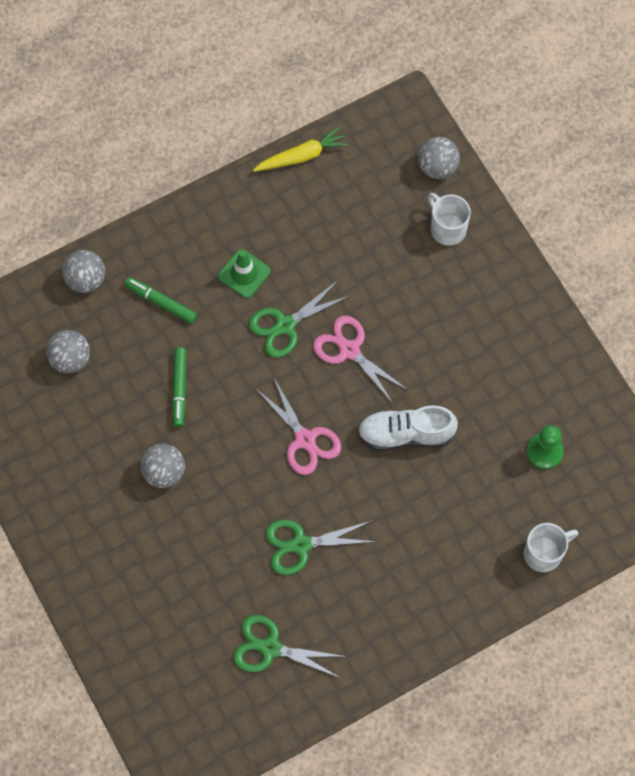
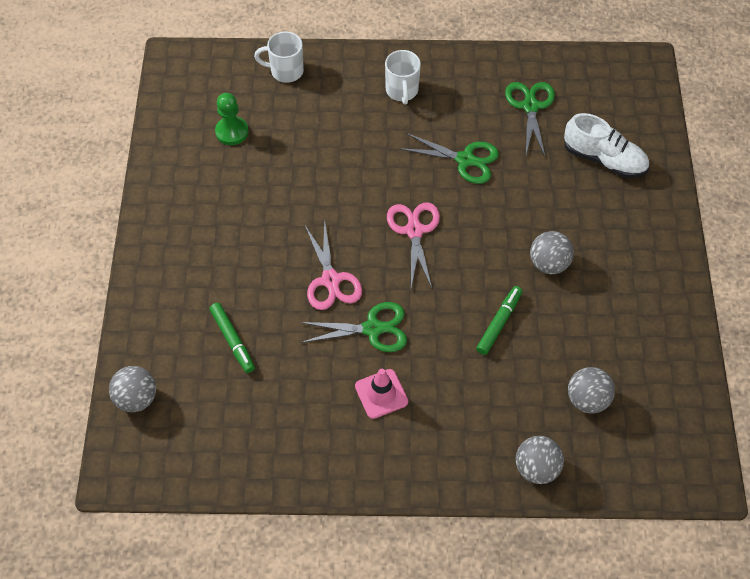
camera: 150 degrees left, 10 degrees down
green marker [125,277,197,324] -> green marker moved to [209,303,255,373]
green traffic cone [218,249,271,298] -> pink traffic cone [355,369,408,419]
green scissors [233,615,347,678] -> green scissors turned 135 degrees counterclockwise [505,82,555,158]
yellow carrot [253,126,349,172] -> none
white shoe [357,405,458,451] -> white shoe moved to [564,113,649,178]
white mug [428,193,471,246] -> white mug moved to [385,50,421,105]

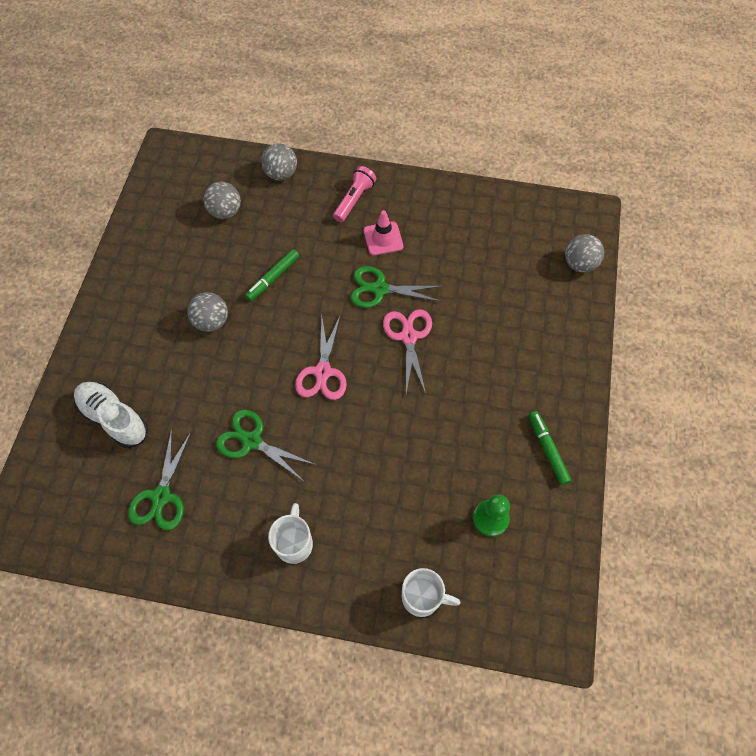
camera: 170 degrees left, 5 degrees up
green marker [209,303,255,373] -> green marker moved to [529,411,571,485]
none -> pink flashlight [333,166,376,222]

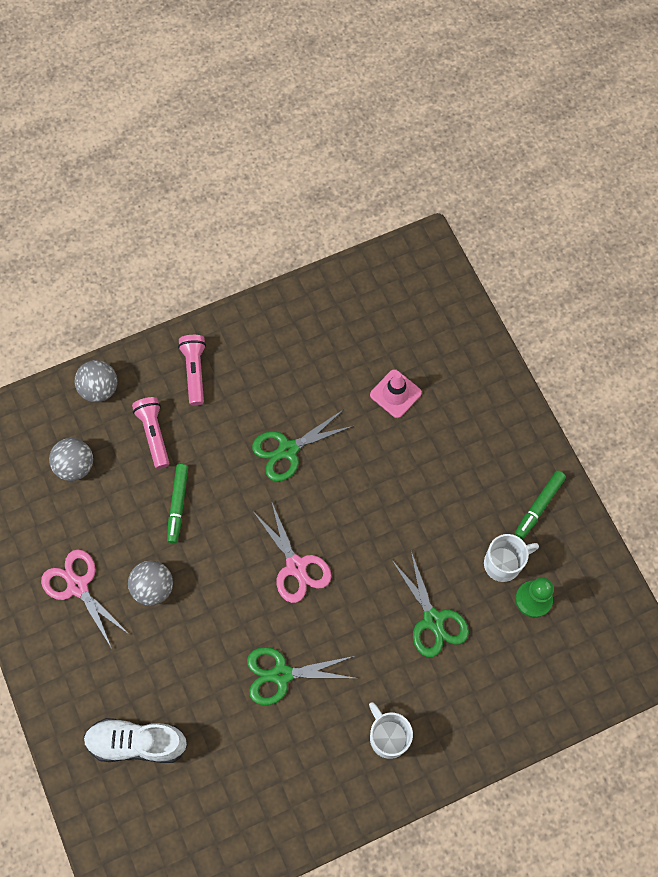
camera: 35 degrees left, 5 degrees up
green scissors [128,428,191,531] -> green scissors moved to [391,551,469,657]
pink traffic cone [364,210,403,256] -> pink traffic cone moved to [370,369,422,418]
pink scissors [383,309,432,394] -> pink scissors moved to [41,549,130,647]
white mug [402,568,460,617] -> white mug moved to [484,534,539,582]
green marker [529,411,571,485] -> green marker turned 90 degrees counterclockwise [515,471,566,539]
grey ball [565,234,604,273] -> none
none -> pink flashlight [132,397,169,469]

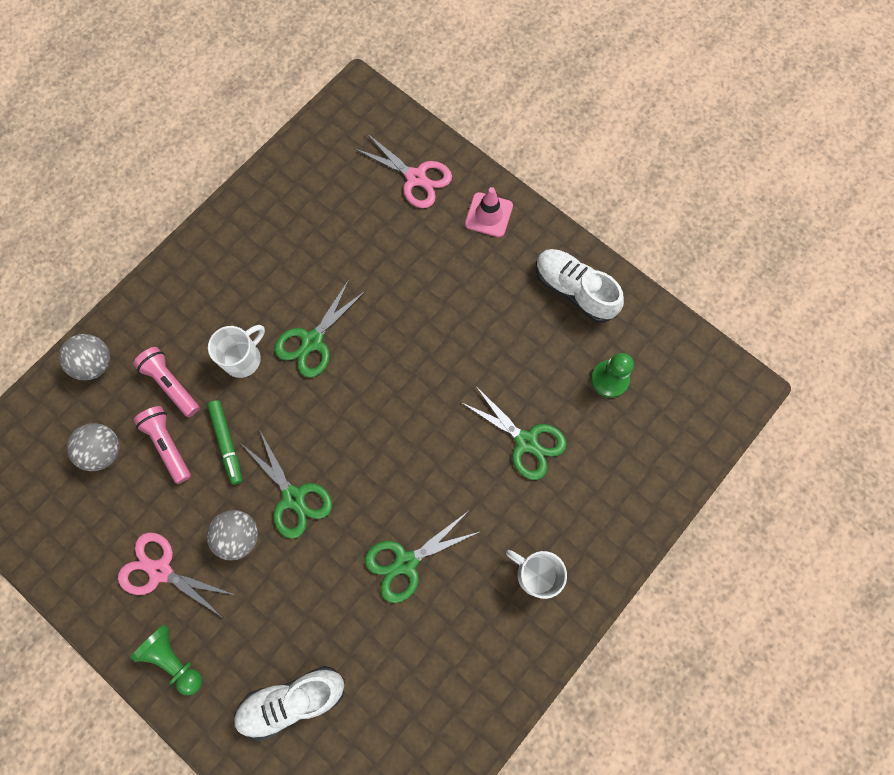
camera: 25 degrees left, 5 degrees up
pink flashlight [178,335,206,406] -> pink flashlight moved to [134,406,191,484]
pink scissors [253,503,331,603] -> pink scissors moved to [354,134,452,208]
pink traffic cone [370,369,422,418] -> pink traffic cone moved to [465,187,513,237]
white mug [484,534,539,582] -> white mug moved to [208,325,265,378]
green marker [515,471,566,539] -> white shoe [536,249,624,323]
none -> green pawn [130,624,202,695]
none -> green scissors [243,431,332,539]

